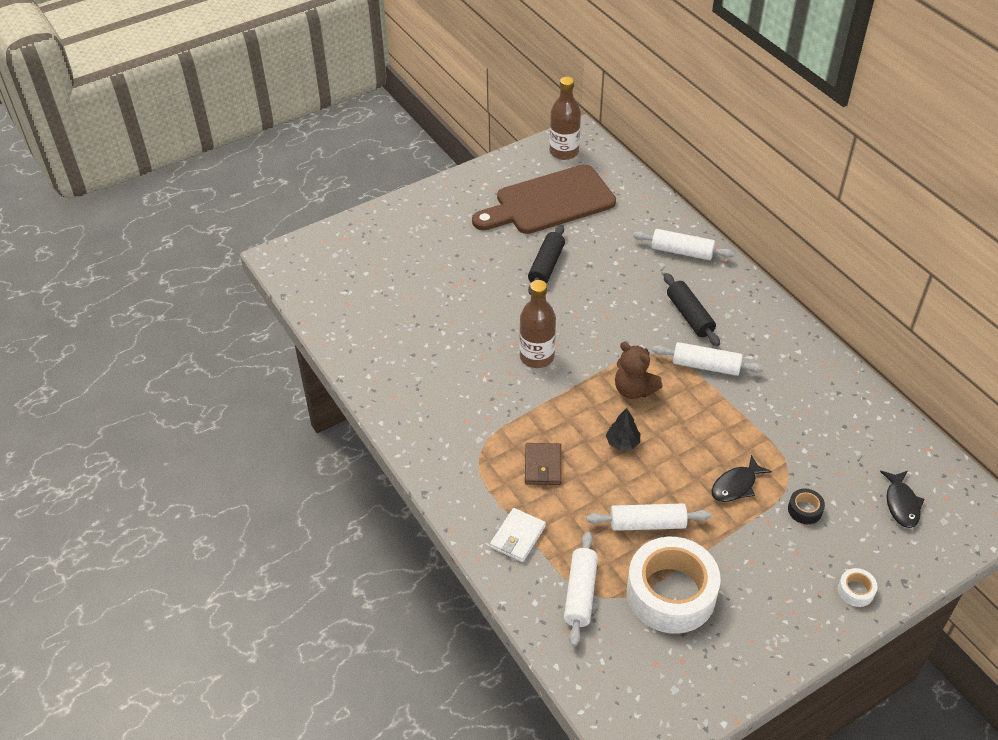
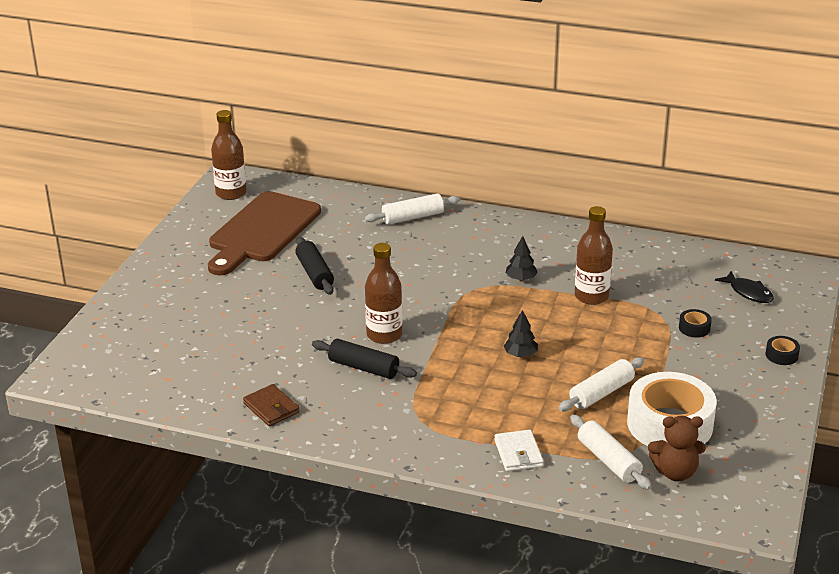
camera: 40 degrees left, 15 degrees down
brown wallet [525,443,562,485] -> brown wallet moved to [243,384,299,426]
brown teddy bear [615,342,663,399] -> brown teddy bear moved to [648,416,706,481]
white rolling pin [652,342,764,376] -> black tree [506,236,538,281]
black rolling pin [664,273,720,346] -> black rolling pin moved to [312,339,417,379]
black fish [711,455,772,502] -> none
white tape [838,568,878,607] -> black tape [766,336,800,365]
none -> brown bottle [575,206,613,305]

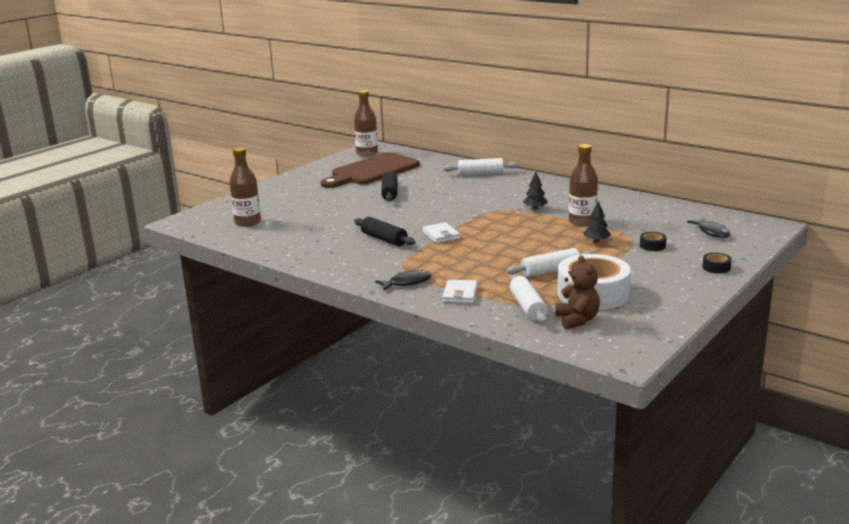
camera: 20 degrees right, 10 degrees down
brown wallet [243,384,299,426] -> none
brown bottle [365,243,403,344] -> brown bottle moved to [229,147,261,227]
black tree [504,310,538,357] -> black tree moved to [583,201,611,243]
brown teddy bear [648,416,706,481] -> brown teddy bear turned 120 degrees counterclockwise [556,255,600,329]
none -> black fish [375,270,432,290]
none -> white wallet [422,222,460,243]

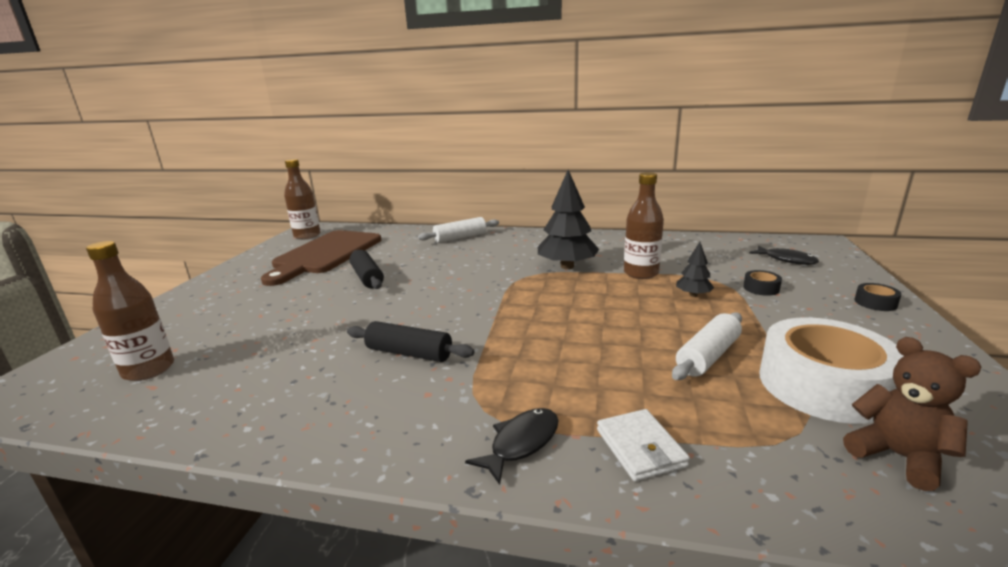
camera: 25 degrees left, 0 degrees up
white wallet [422,222,460,243] -> none
white rolling pin [509,274,548,323] -> none
black tree [523,172,548,210] -> black tree [538,170,599,269], size x1.99

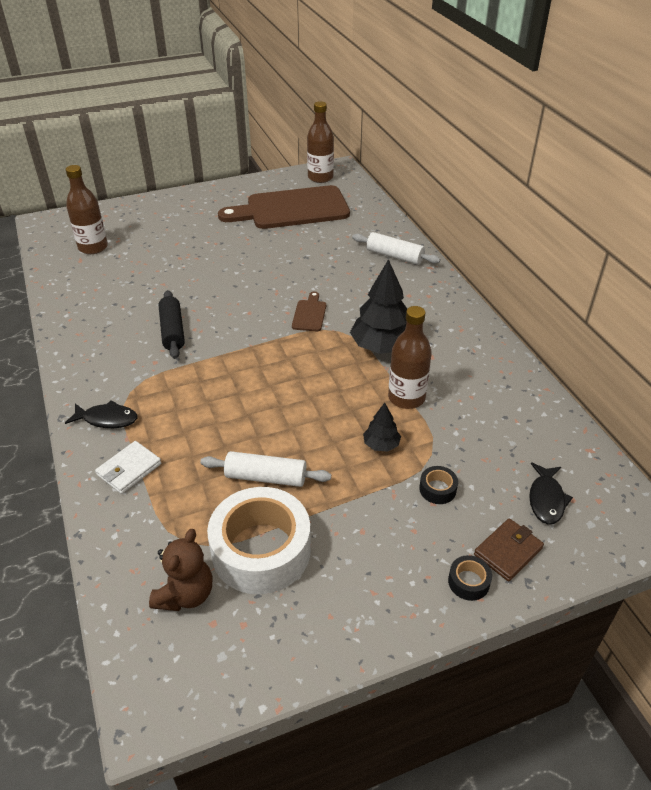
camera: 55 degrees right, 20 degrees up
black rolling pin [350,250,384,289] -> none
none -> brown cutting board [292,292,326,331]
none -> brown wallet [474,518,544,581]

